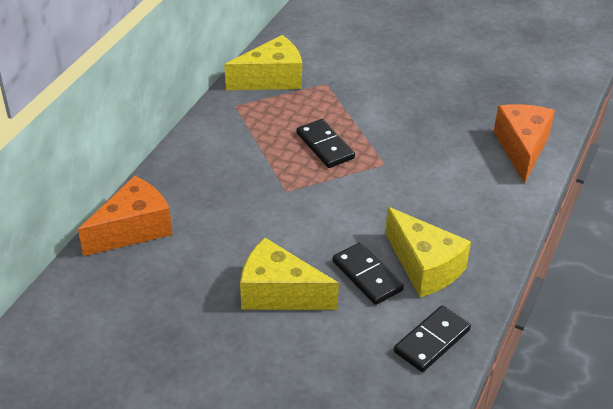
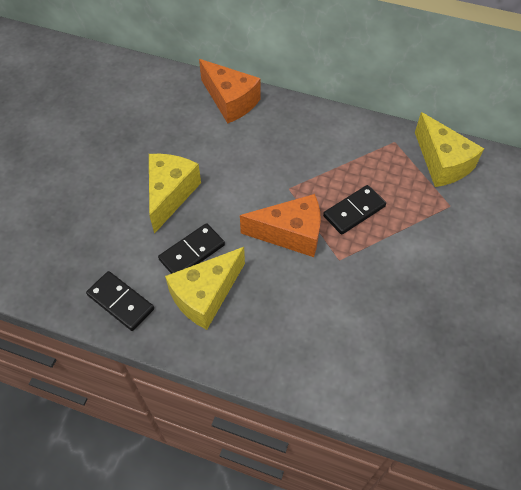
camera: 85 degrees right, 15 degrees up
orange cheese [494,104,555,184] -> orange cheese moved to [240,194,321,257]

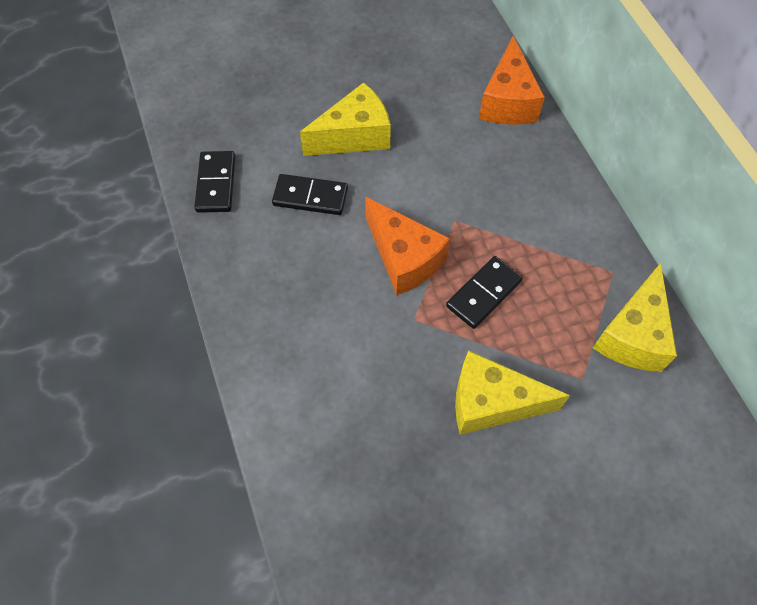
camera: 50 degrees right, 5 degrees up
yellow cheese [165,247,245,330] -> yellow cheese moved to [455,350,570,435]
black domino [323,185,386,235] -> black domino turned 60 degrees counterclockwise [446,256,523,329]

